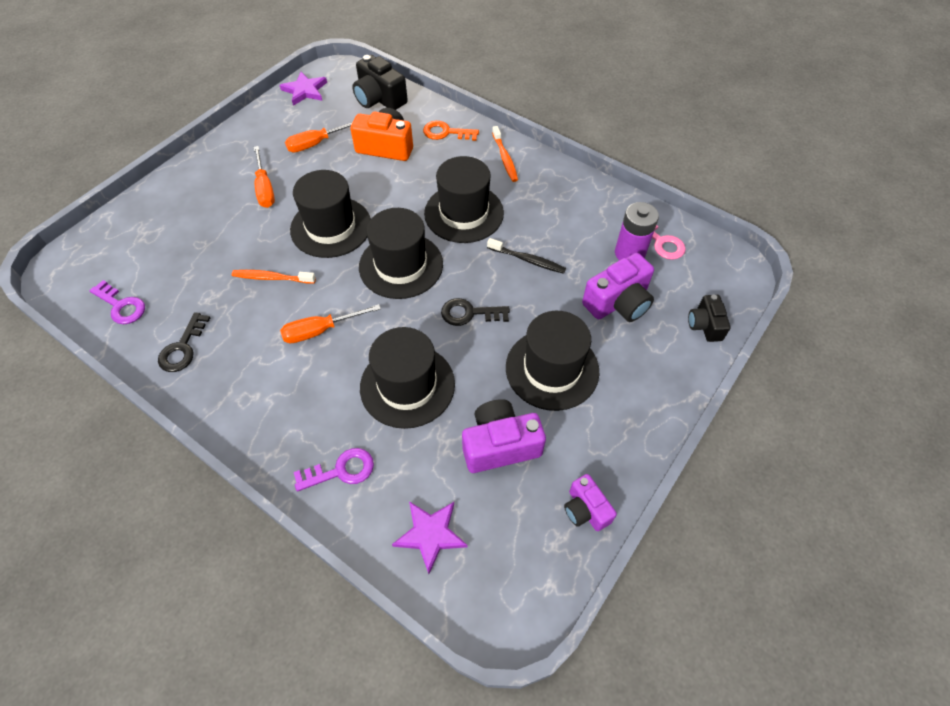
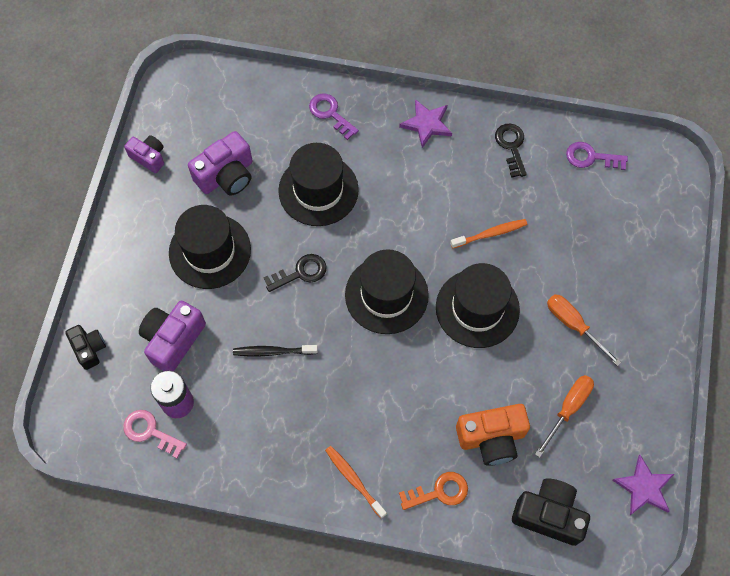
camera: 155 degrees right, 10 degrees up
orange screwdriver [280,304,381,343] -> none
purple key [294,448,374,492] -> purple key turned 90 degrees clockwise [309,94,359,140]
purple star [392,501,467,574] -> purple star moved to [399,99,452,148]
black hat [424,156,504,243] -> none

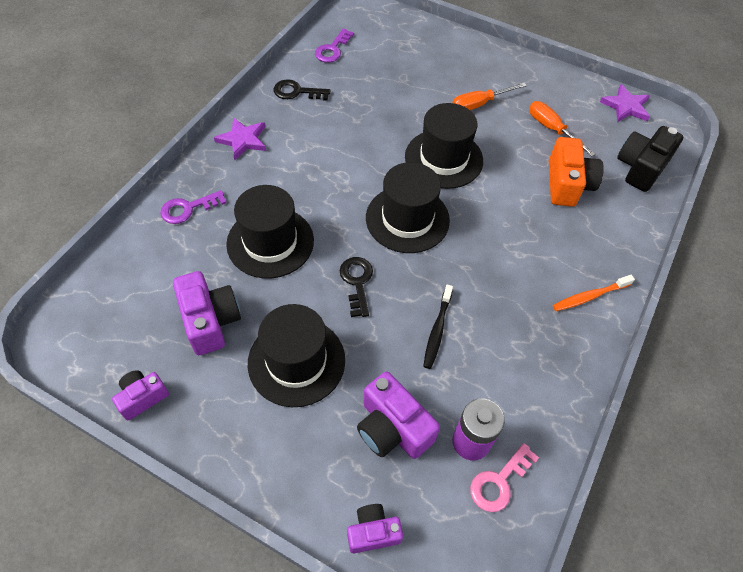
camera: 75 degrees left, 10 degrees down
black camera [65,325,106,370] -> purple camera [347,504,403,553]
orange key [399,472,468,510] -> none
orange toothbrush [450,219,527,249] -> none

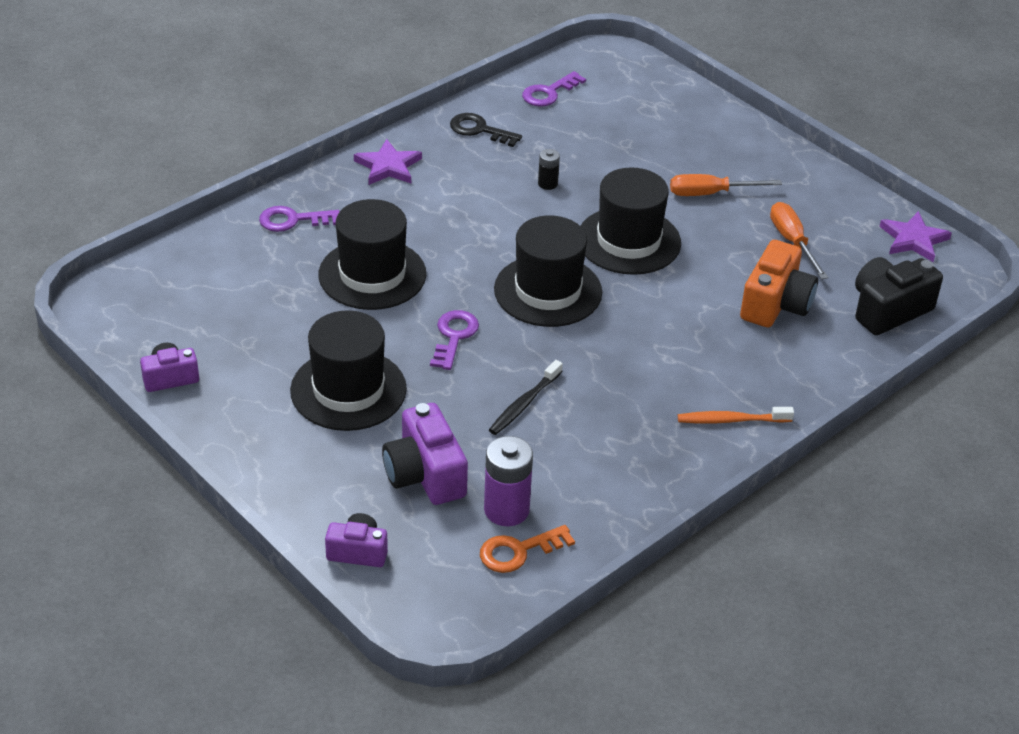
camera: 20 degrees right, 15 degrees down
purple camera [173,271,241,355] -> none
black key [340,257,373,317] -> purple key [430,310,479,370]
pink key [470,443,539,512] -> orange key [480,525,575,573]
none -> black battery [538,149,560,190]

